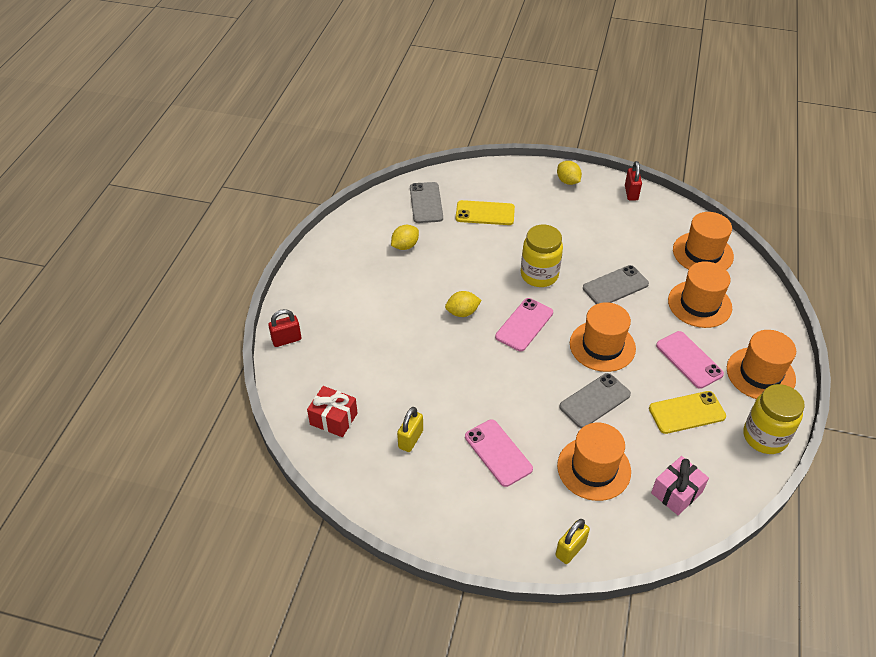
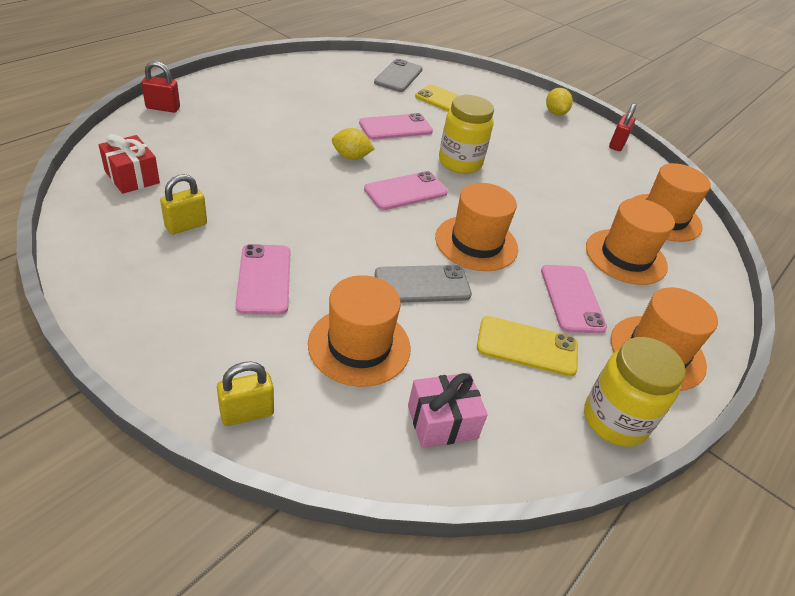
camera: 20 degrees right, 5 degrees down
yellow lemon [391,225,419,250] -> none
grey phone [583,265,649,304] -> none
none -> pink phone [359,113,433,140]

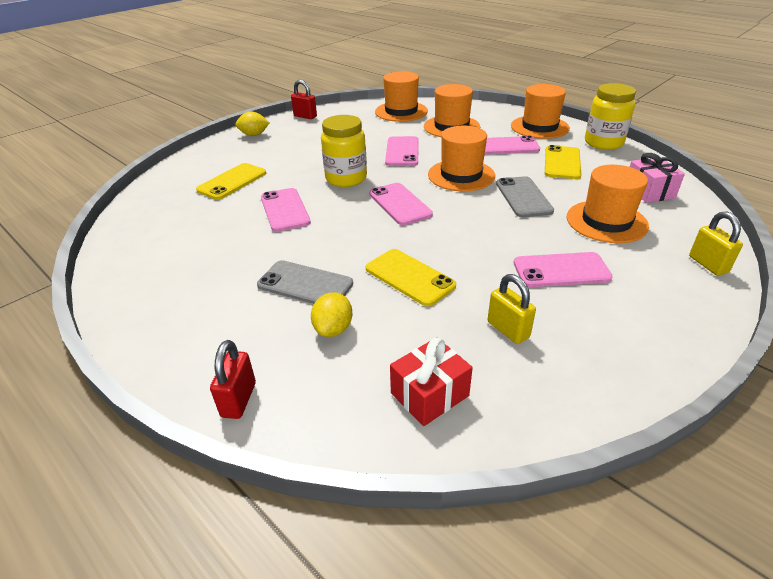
camera: 80 degrees left, 5 degrees down
yellow lemon [332,128,375,160] -> yellow lemon moved to [311,292,353,337]
grey phone [374,59,423,92] -> grey phone moved to [257,260,353,304]
none -> yellow phone [366,249,456,306]
none -> pink phone [385,136,419,166]

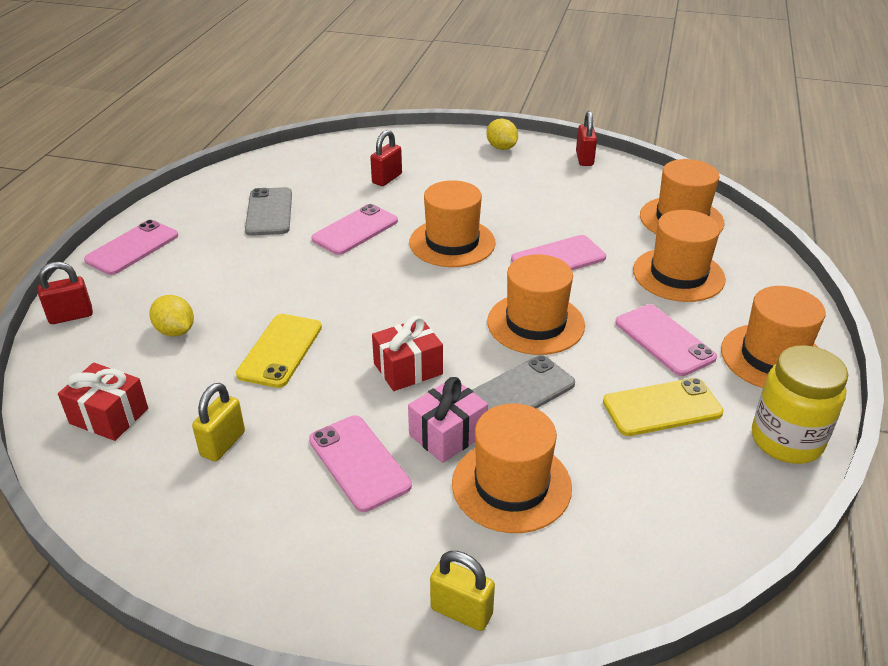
camera: 60 degrees right, 0 degrees up
yellow phone [196,163,266,200] -> red padlock [370,130,402,186]
grey phone [257,260,353,304] -> grey phone moved to [245,187,292,236]
yellow lemon [311,292,353,337] -> yellow lemon turned 60 degrees clockwise [149,295,194,337]
yellow jar [321,115,367,187] -> orange hat [409,180,496,267]
pink phone [369,183,433,225] -> pink phone moved to [84,220,178,275]
pink gift [630,153,685,203] -> pink gift moved to [408,377,488,463]
yellow padlock [689,211,743,275] -> yellow padlock turned 75 degrees clockwise [430,551,495,631]
none -> red gift [372,316,443,391]

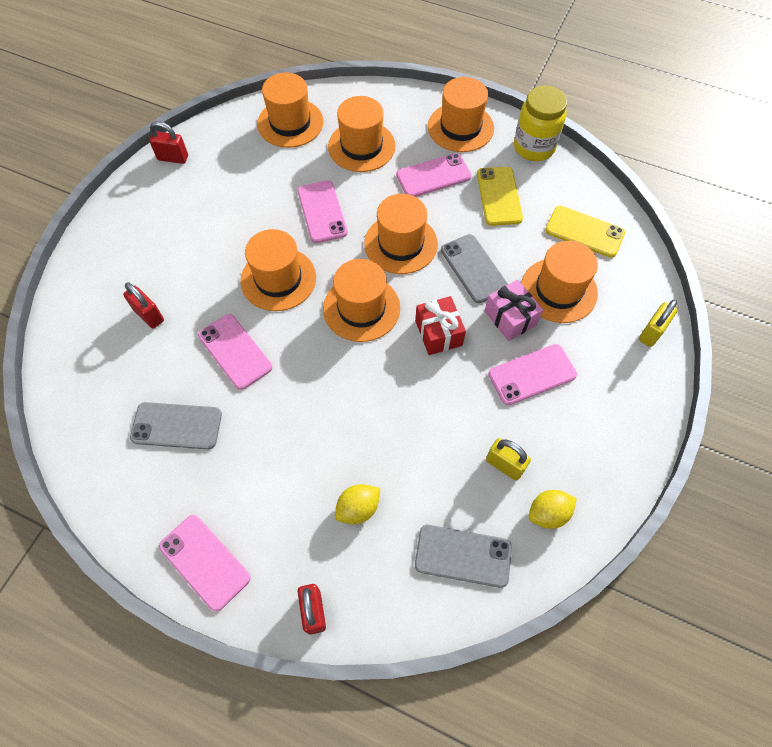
camera: 80 degrees left, 25 degrees up
red gift [58,363,148,441] -> grey phone [415,525,512,588]
yellow phone [236,314,322,388] -> yellow phone moved to [545,206,625,258]
yellow lemon [486,119,518,150] -> yellow lemon moved to [529,490,577,529]
none -> orange hat [323,259,400,342]

